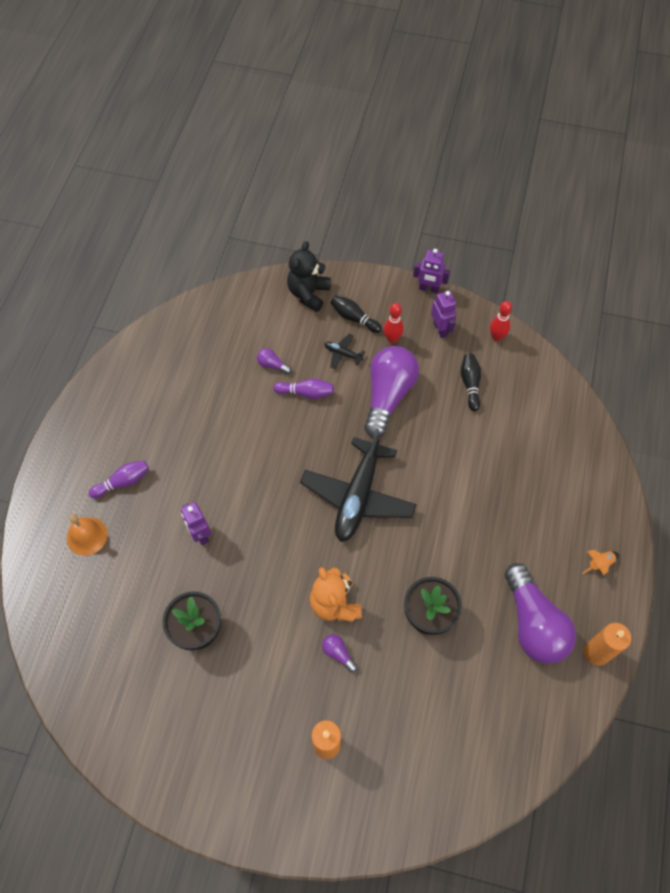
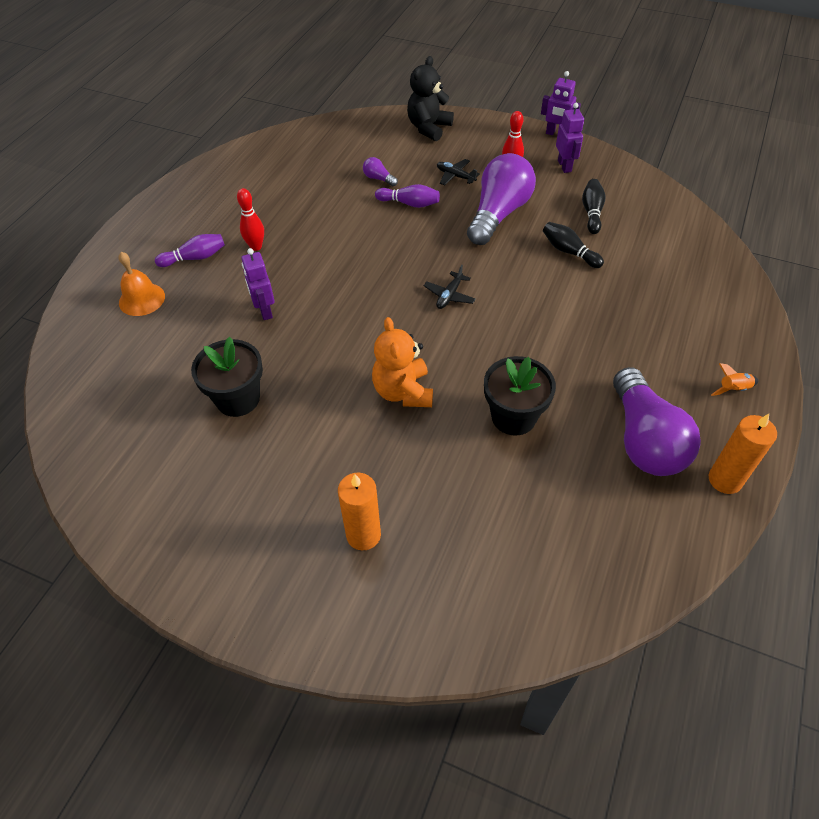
camera: 10 degrees right, 10 degrees down
black plane [300,428,417,542] -> black plane [424,265,476,309], size x0.41
purple light bulb [322,634,357,672] -> none
black bowling pin [331,296,382,333] -> black bowling pin moved to [543,222,604,268]
red bowling pin [490,301,512,341] -> red bowling pin moved to [237,188,264,251]

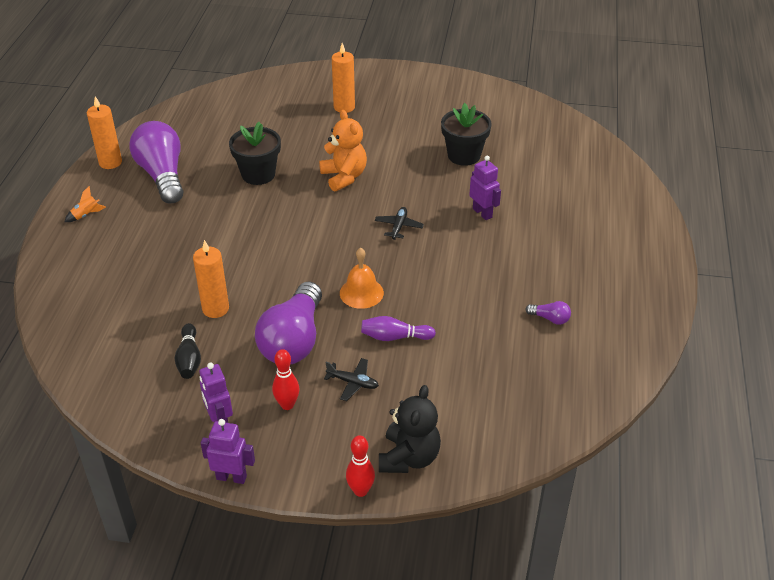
camera: 165 degrees right, 10 degrees down
orange bell [118,252,165,316] -> orange bell moved to [340,248,384,309]
purple bowling pin [155,234,225,267] -> none
red bowling pin [237,188,264,251] -> red bowling pin moved to [346,435,375,497]
purple light bulb [363,157,398,186] -> purple light bulb moved to [525,301,571,325]
black plane [424,265,476,309] -> black plane moved to [375,207,424,240]
black bowling pin [543,222,604,268] -> orange candle [193,240,229,318]

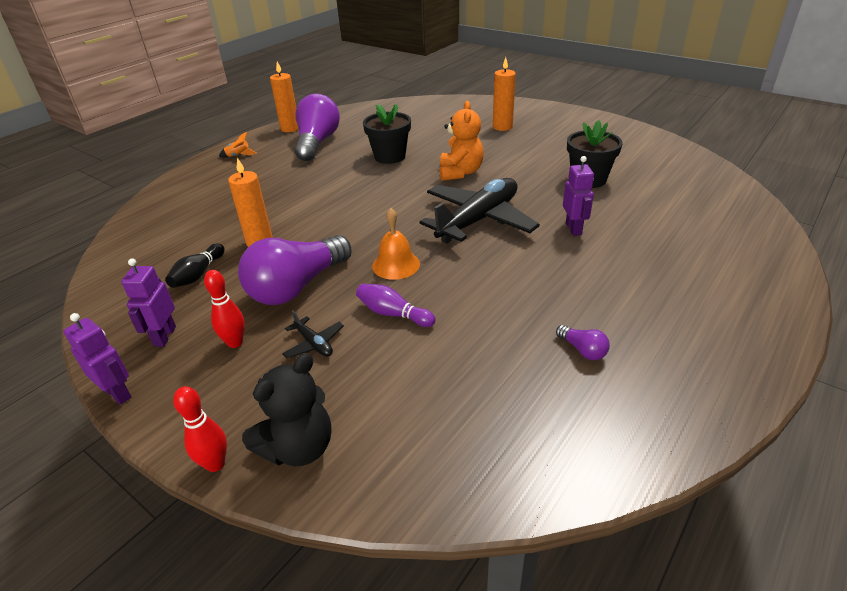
camera: 30 degrees right, 5 degrees down
black plane [375,207,424,240] -> black plane [420,178,540,244], size x2.45

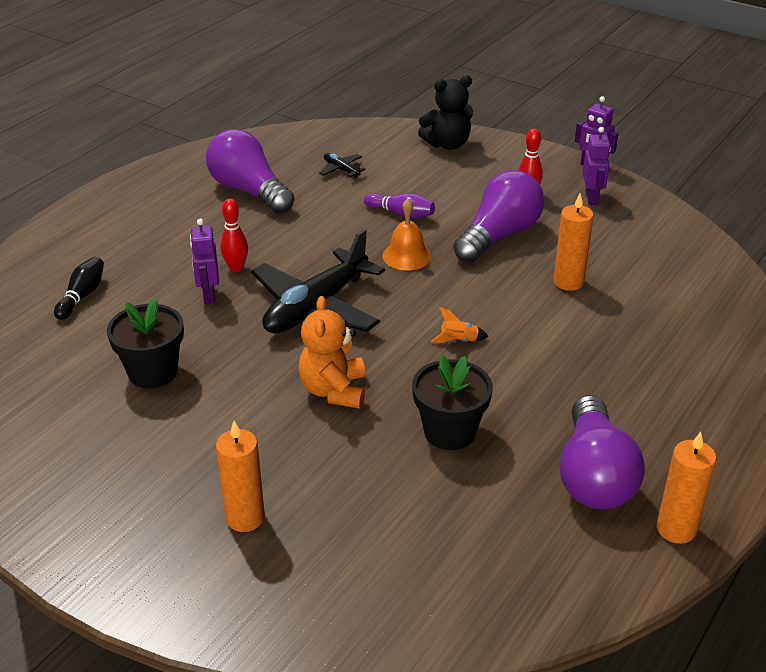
camera: 175 degrees right, 0 degrees up
black bowling pin [165,243,225,288] -> black bowling pin moved to [54,257,104,320]
red bowling pin [173,386,227,472] -> red bowling pin moved to [220,199,248,272]
orange rocket [219,131,256,157] -> orange rocket moved to [431,307,489,343]
black teddy bear [242,354,331,466] -> black teddy bear turned 150 degrees counterclockwise [418,75,473,150]
black plane [282,310,344,358] -> black plane moved to [319,153,366,178]
purple light bulb [556,325,610,360] -> purple light bulb [206,129,295,214], size x2.49

